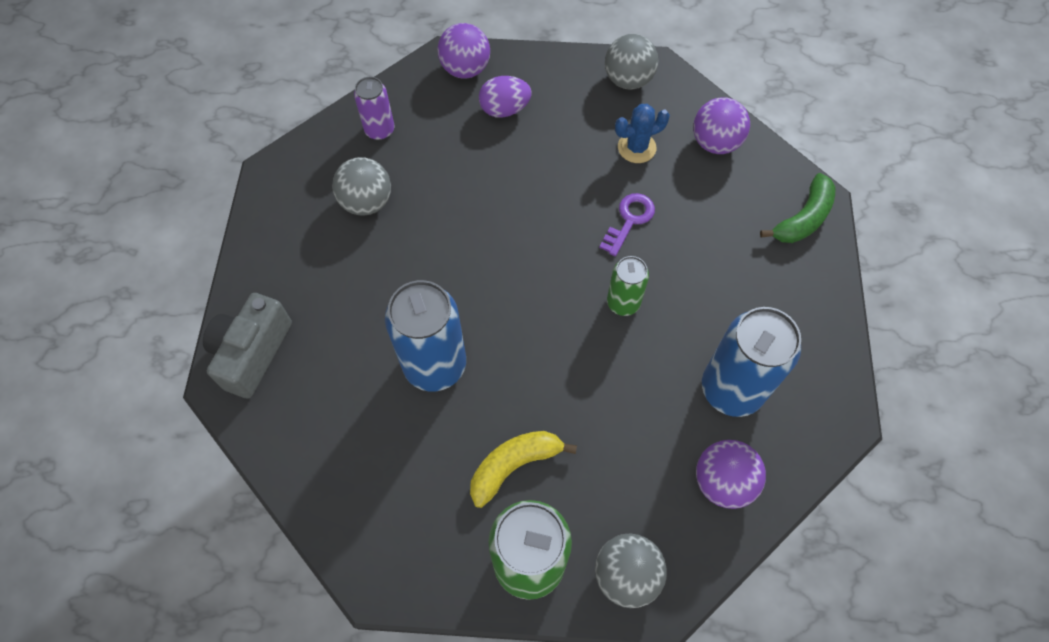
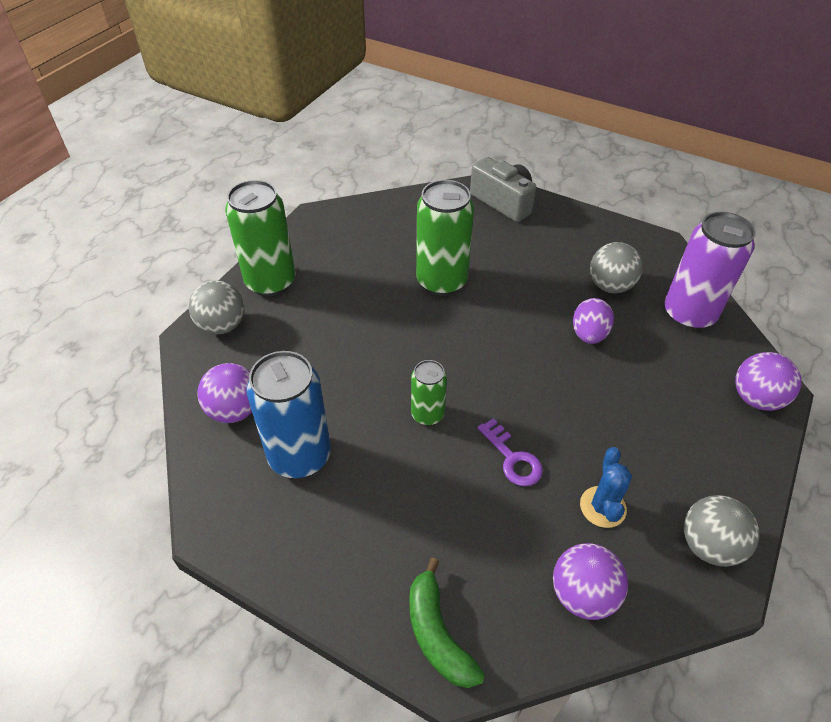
camera: 115 degrees right, 15 degrees down
purple can [354,77,394,140] -> purple can [664,212,756,330], size x1.81
blue can [385,280,466,392] -> green can [416,180,474,296]
yellow banana [470,431,577,508] -> none
purple egg [479,76,532,118] -> purple egg moved to [573,298,614,344]

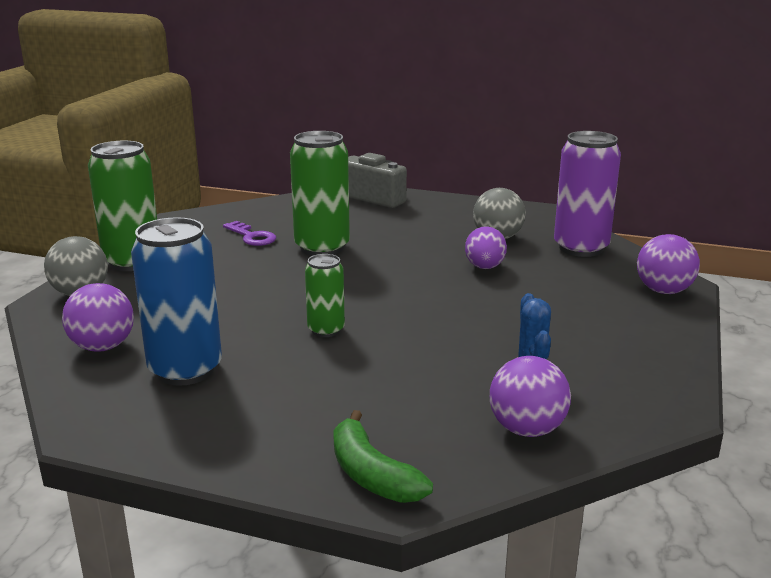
camera: 10 degrees left, 25 degrees down
purple key [477,418,543,486] -> purple key moved to [223,221,276,246]
grey ball [683,495,760,567] -> none

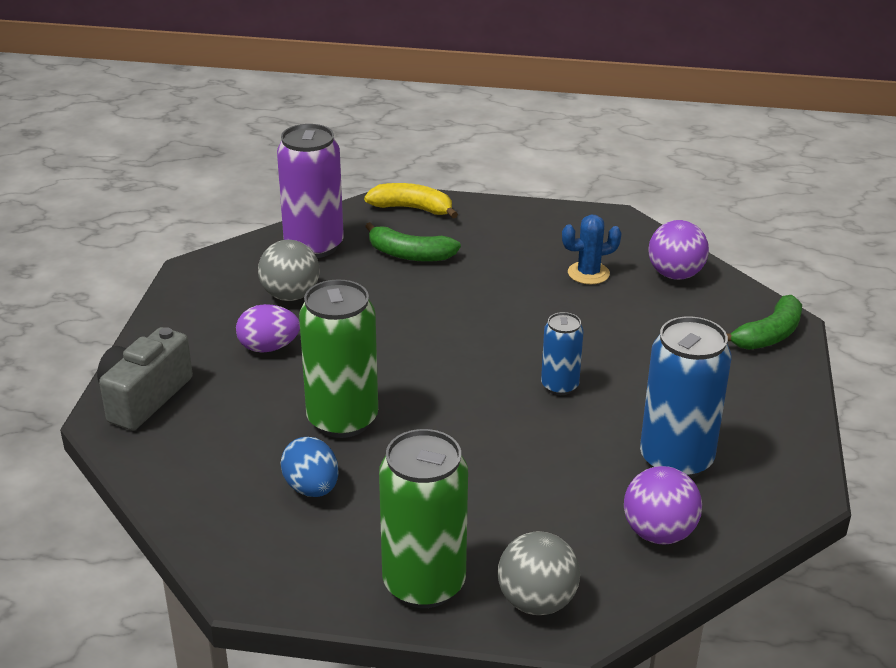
camera: 100 degrees left, 10 degrees up
purple key [223,221,276,246] -> blue egg [281,437,339,497]
green can [305,254,345,337] -> blue can [541,312,584,395]
purple egg [465,226,507,269] -> purple egg moved to [236,304,300,353]
purple ball [637,234,700,294] -> yellow banana [364,183,458,218]
none -> green banana [365,222,461,262]

